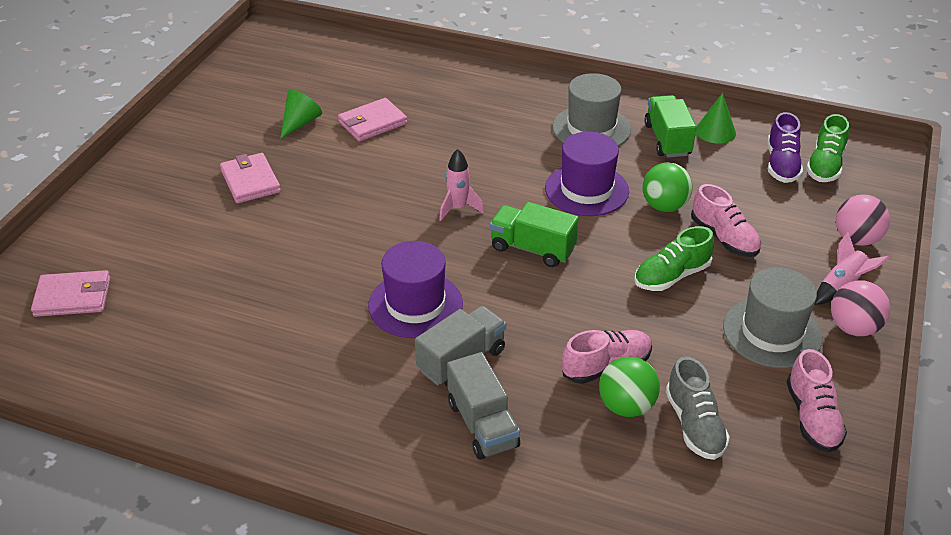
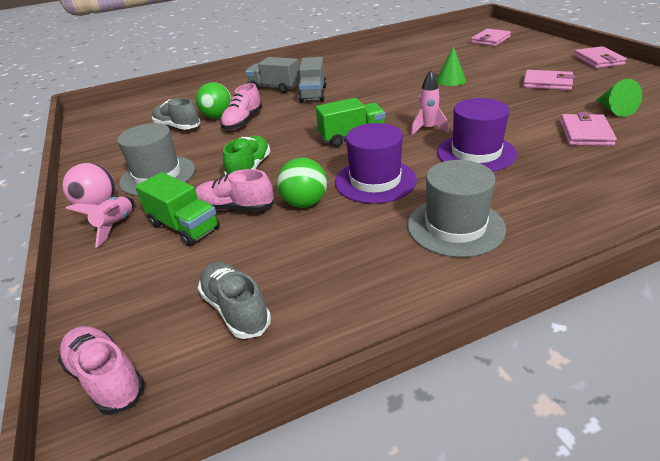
camera: 140 degrees right, 5 degrees down
purple hat [368,241,463,338] -> purple hat moved to [437,98,517,172]
green truck [644,95,696,157] -> green truck moved to [135,172,220,247]
green cone [696,93,736,144] -> green cone moved to [437,46,466,86]
purple shoe [768,112,803,183] -> grey shoe [198,262,271,339]
pink shoe [787,349,847,453] -> pink shoe moved to [58,326,145,415]
green shoe [806,114,849,182] -> none
pink ball [836,194,890,246] -> none
none -> pink wallet [574,46,627,68]

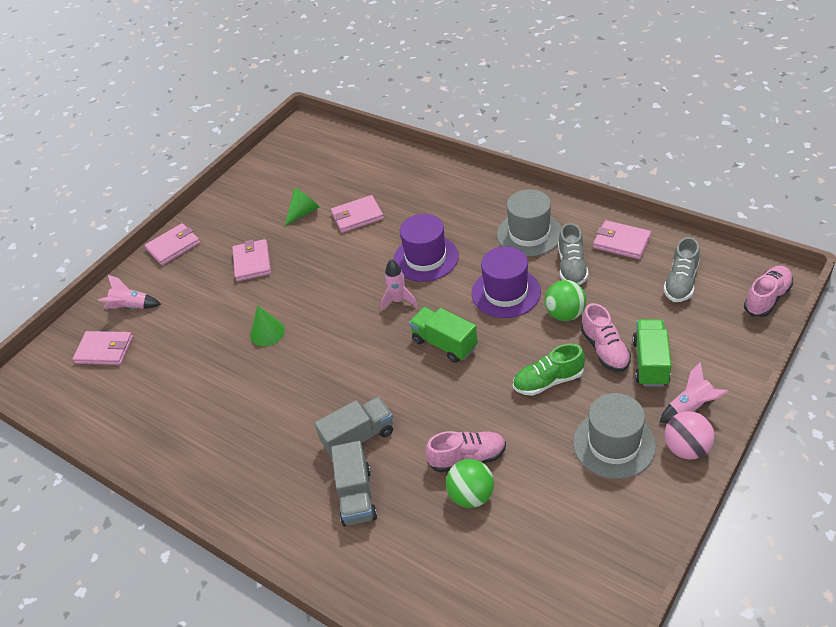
camera: 120 degrees left, 10 degrees up
pink shoe [58,326,145,415] -> pink shoe turned 150 degrees counterclockwise [744,266,793,317]
grey shoe [152,98,201,130] -> grey shoe moved to [558,223,589,285]
none -> pink rocket [98,275,161,309]
none -> pink wallet [593,220,651,259]

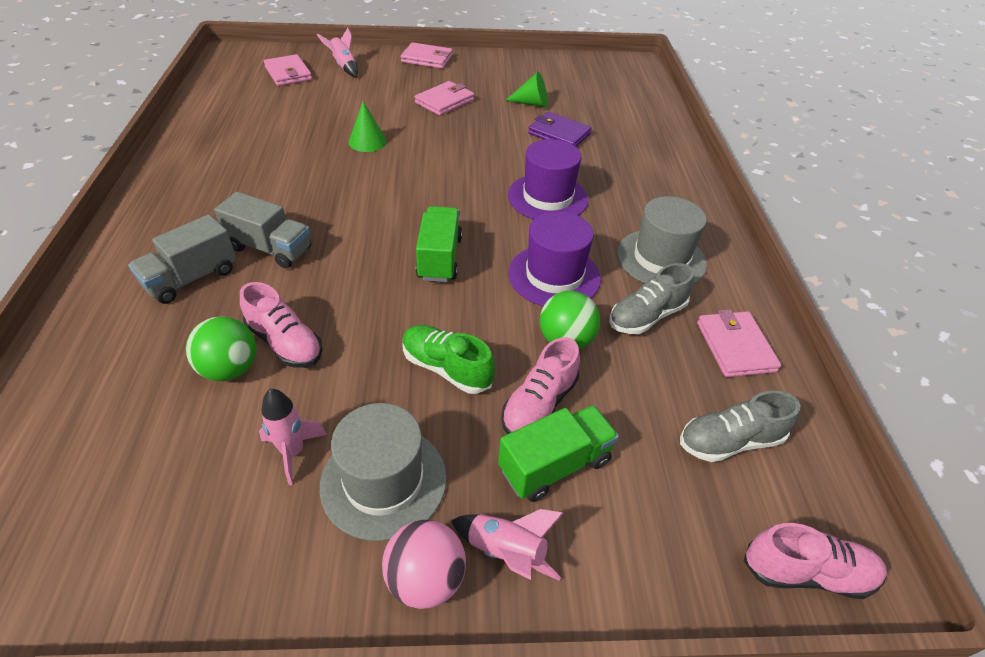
camera: 45 degrees right, 0 degrees up
pink wallet [331,195,384,233] -> purple wallet [528,112,592,147]
pink rocket [381,259,417,311] -> pink rocket moved to [259,389,327,485]

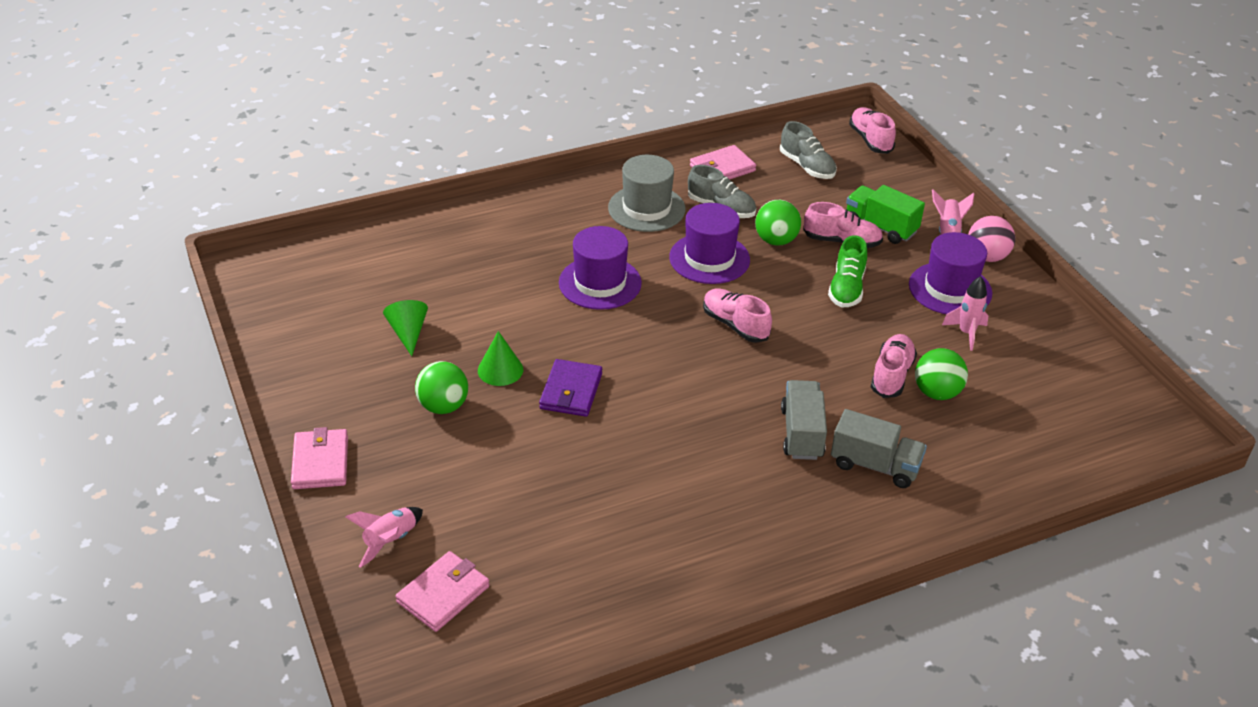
camera: 110 degrees left, 5 degrees down
grey hat [320,403,447,541] -> purple hat [909,232,992,314]
green cone [349,101,387,152] -> green cone moved to [478,331,523,386]
pink wallet [415,81,474,116] -> green ball [415,361,468,414]
green truck [416,206,462,282] -> pink shoe [703,288,772,343]
purple wallet [528,112,592,147] -> purple wallet moved to [539,359,602,417]

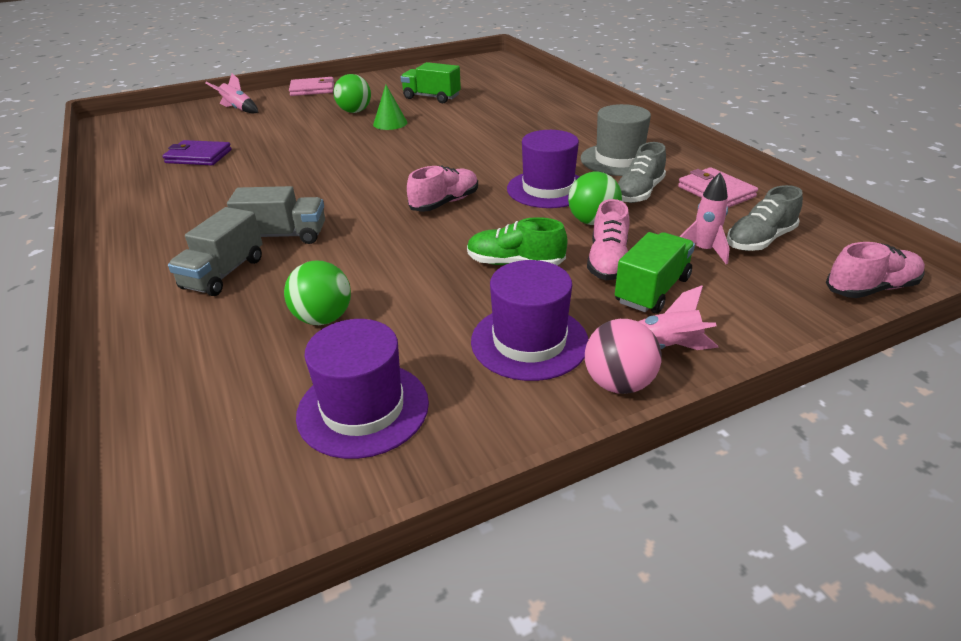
camera: 90 degrees right, 5 degrees down
green cone [383,300,428,356] -> green truck [401,62,461,103]
pink wallet [396,551,490,632] -> none
purple wallet [539,359,602,417] -> purple wallet moved to [162,140,232,165]
purple hat [559,226,642,310] -> purple hat moved to [296,319,429,459]
pink shoe [871,334,917,398] -> none
pink rocket [942,276,988,351] -> pink rocket moved to [680,173,730,264]

